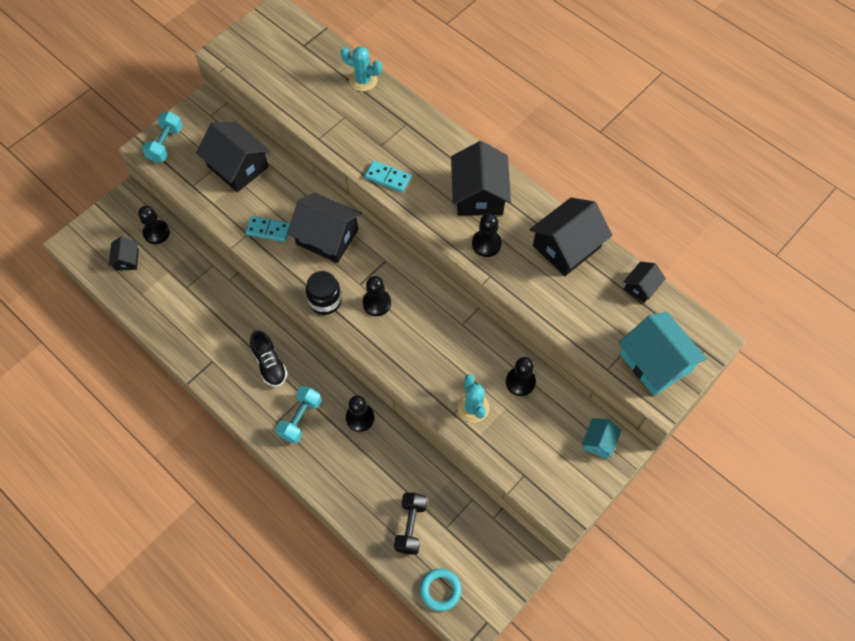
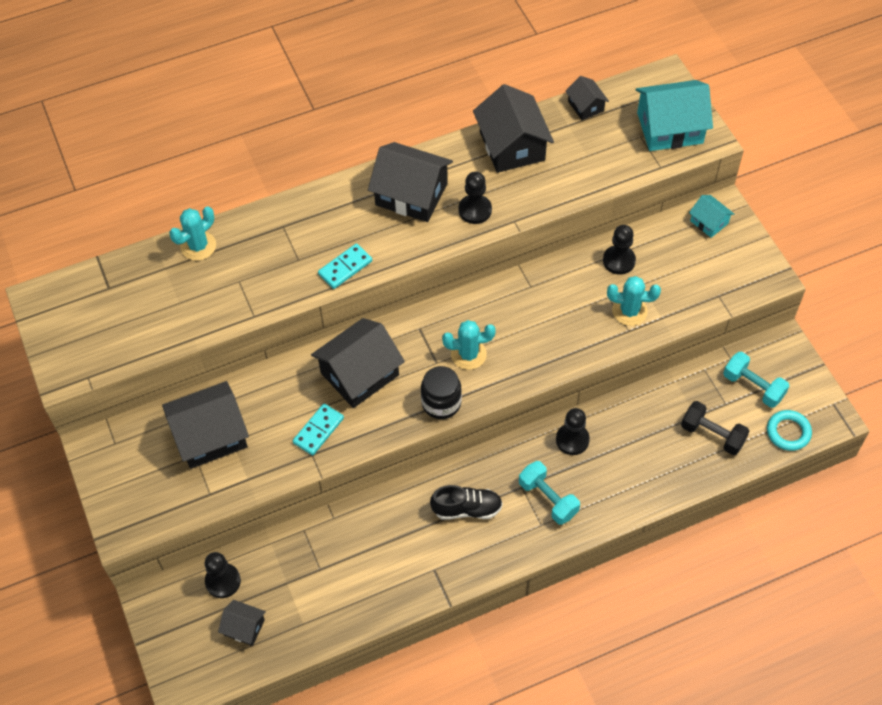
camera: 65 degrees left, 5 degrees down
turquoise dumbbell [142,112,183,163] -> turquoise dumbbell moved to [723,352,789,408]
black pawn [363,276,391,316] -> turquoise cactus [442,320,496,370]

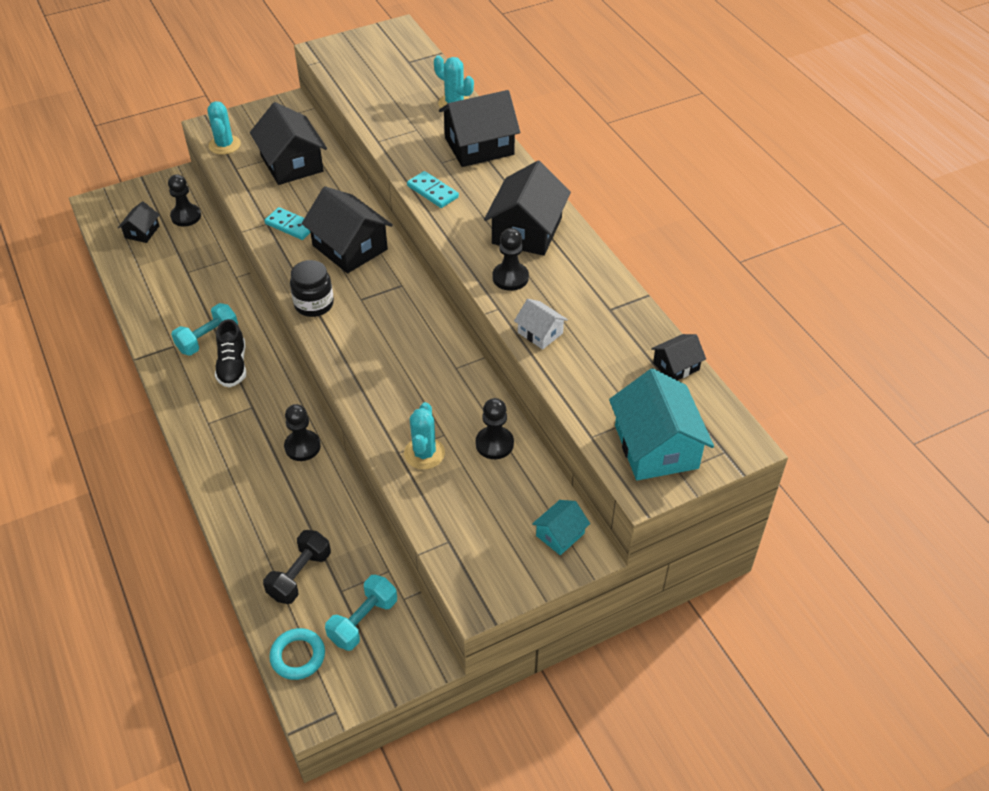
camera: 85 degrees right, 10 degrees down
turquoise cactus [442,320,496,370] -> turquoise cactus moved to [207,101,241,155]
black house [473,84,554,173] -> black house moved to [439,90,520,167]
turquoise dumbbell [519,461,580,525] -> turquoise dumbbell moved to [171,303,238,356]
none -> white house [514,299,568,349]

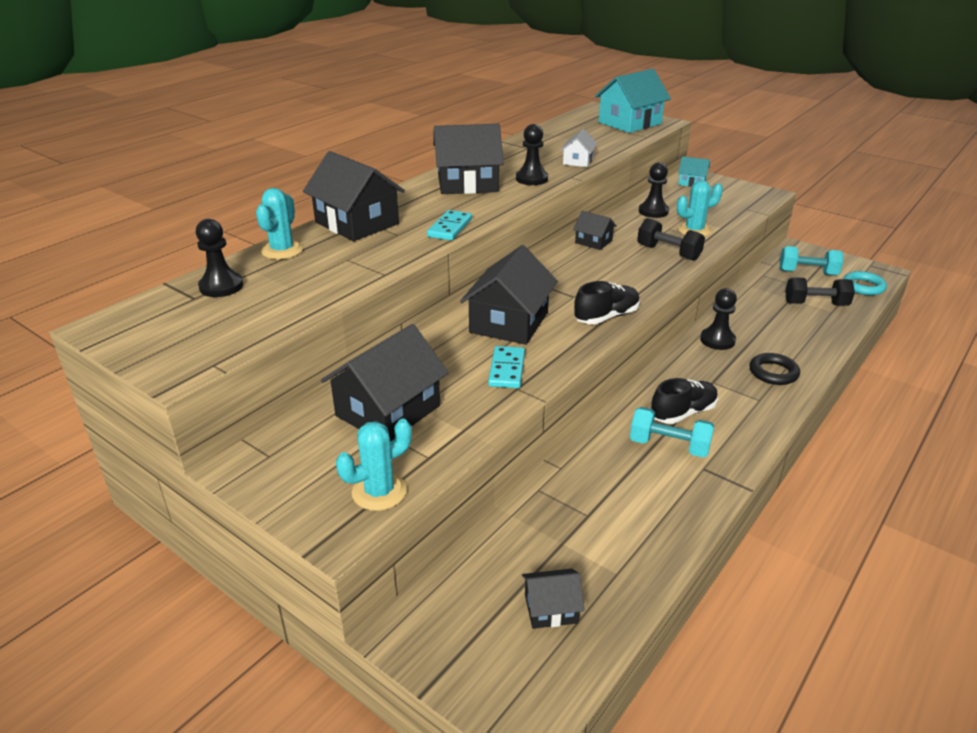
camera: 115 degrees left, 15 degrees down
black pawn [168,174,201,227] -> black pawn moved to [196,219,243,297]
black jar [290,260,334,317] -> black shoe [574,281,640,324]
black house [651,334,706,380] -> black house moved to [573,211,617,250]
none -> black dumbbell [637,218,705,261]
none -> black ring [749,353,800,385]

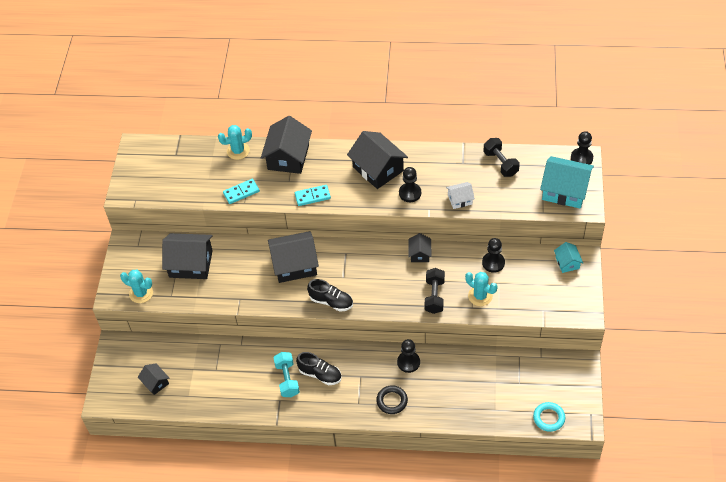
camera: 60 degrees right, 20 degrees up
black pawn [196,219,243,297] -> black pawn moved to [571,131,593,165]
turquoise domino [488,346,525,388] -> turquoise domino moved to [223,179,260,204]
turquoise dumbbell [780,246,843,276] -> none
black dumbbell [785,277,855,305] -> black dumbbell moved to [483,138,520,177]

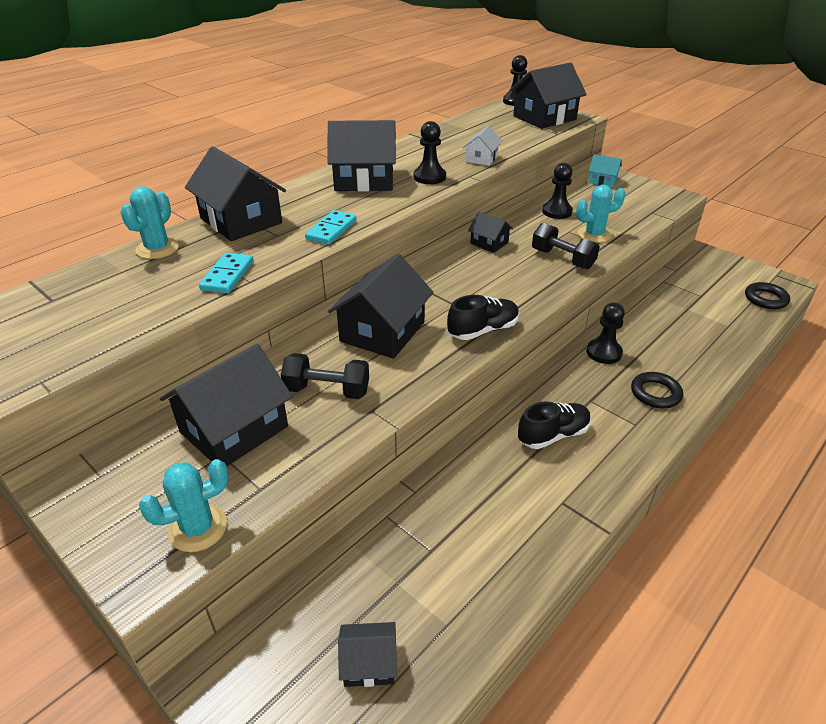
camera: 55 degrees left, 15 degrees down
turquoise dumbbell [273,352,300,397] -> none
black dumbbell [483,138,520,177] -> black dumbbell moved to [281,353,369,399]
turquoise ring [533,402,565,432] -> black ring [745,282,790,309]
turquoise house [540,156,594,209] -> black house [510,62,587,129]

